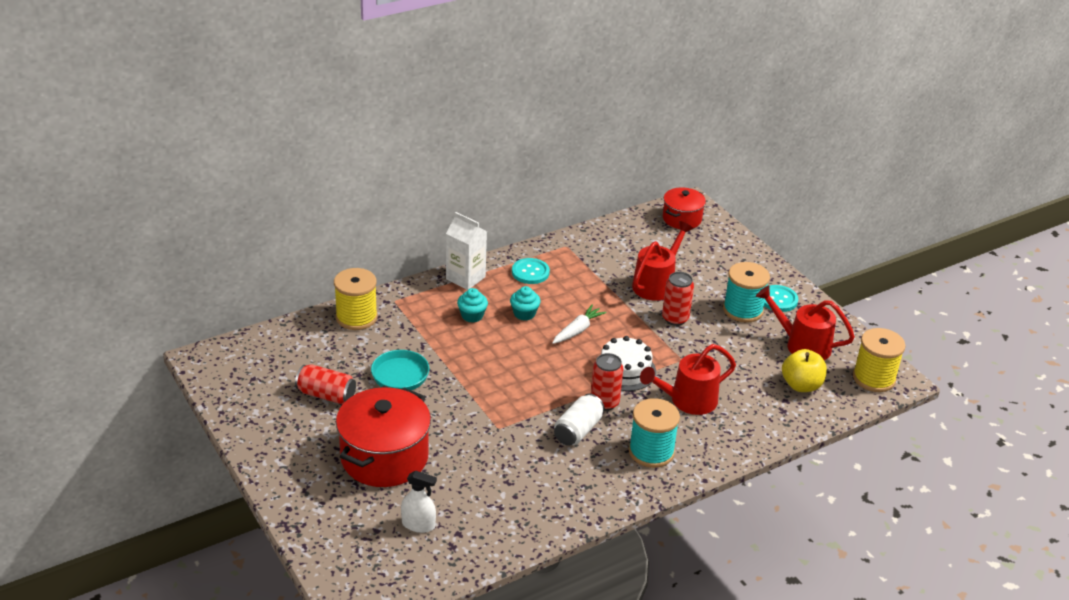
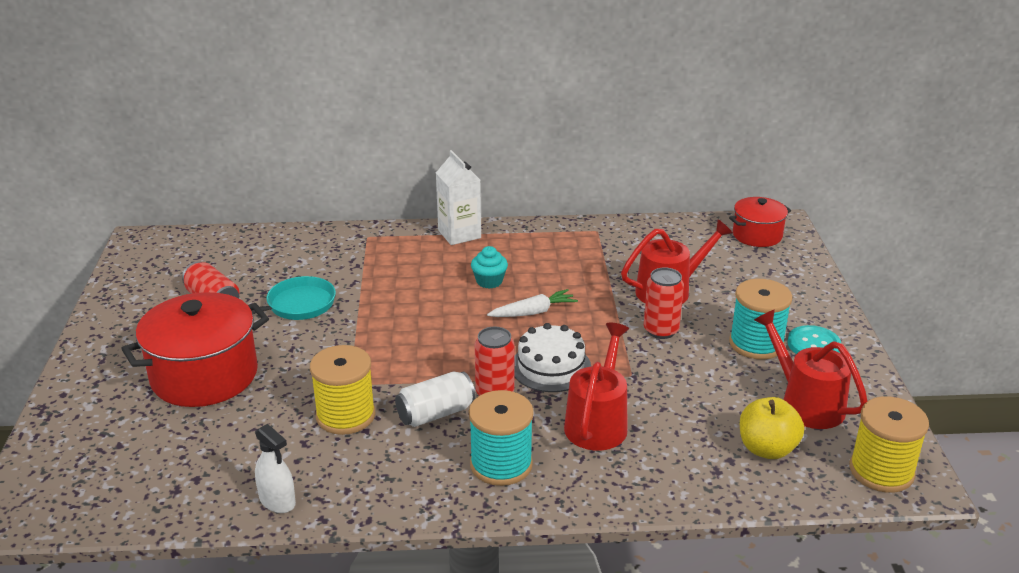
camera: 30 degrees right, 5 degrees down
yellow spool [334,268,378,330] -> yellow spool moved to [310,345,375,435]
white spray bottle [401,471,437,533] -> white spray bottle moved to [255,424,296,513]
turquoise cupcake [457,288,488,323] -> none
turquoise button [512,258,550,284] -> none
red watering can [640,344,736,415] -> red watering can turned 105 degrees clockwise [564,323,629,451]

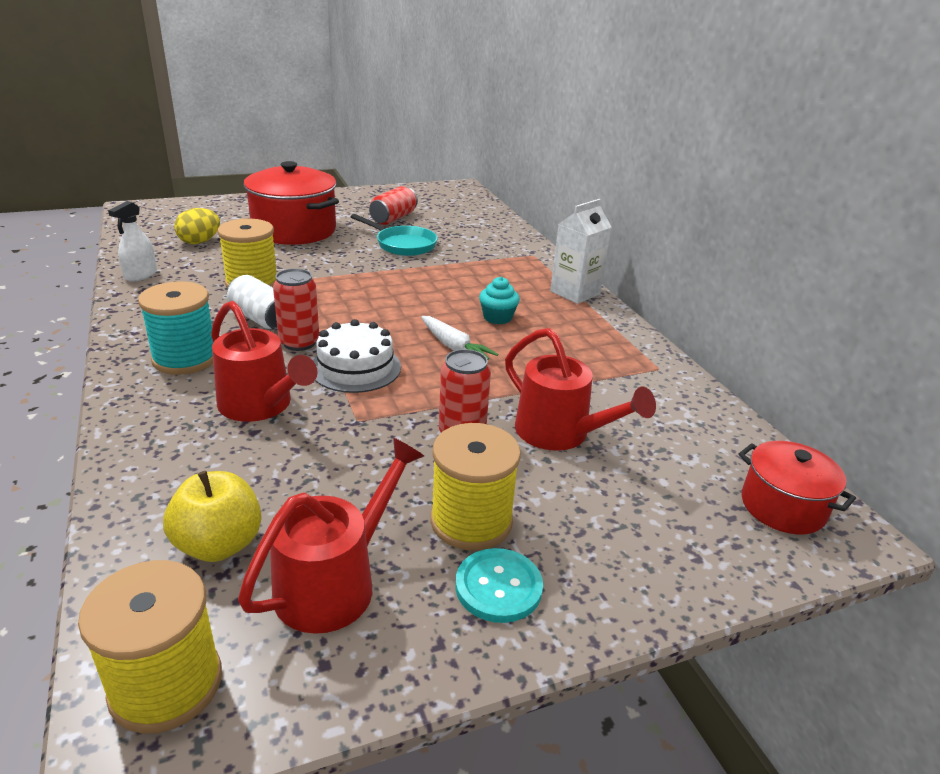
camera: 70 degrees right, 0 degrees up
red watering can [564,323,629,451] -> red watering can turned 45 degrees clockwise [211,301,318,422]
turquoise spool [729,279,792,359] -> yellow spool [430,423,521,551]
none -> yellow egg [174,208,220,244]

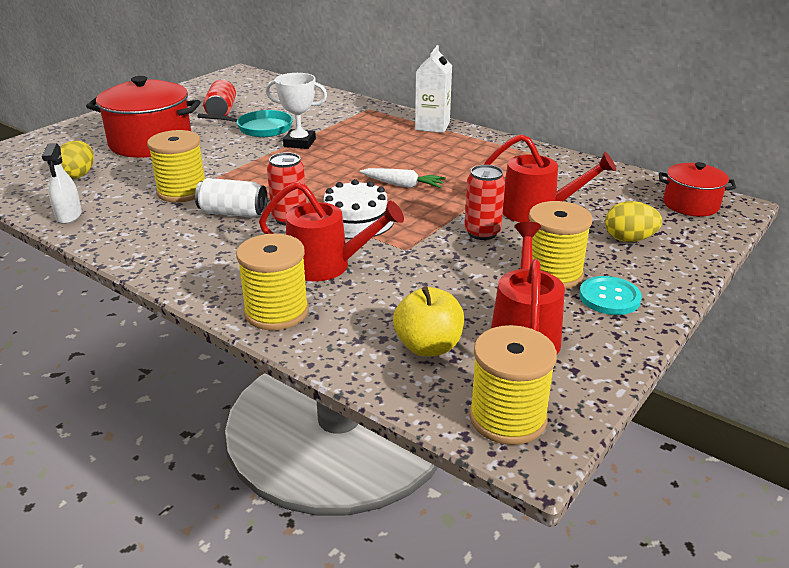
camera: 30 degrees left, 0 degrees up
turquoise spool [138,281,213,375] -> none
turquoise cupcake [479,277,520,324] -> none
none -> yellow spool [236,234,309,330]
none -> white trophy [266,73,327,149]
none -> yellow egg [605,201,662,242]

